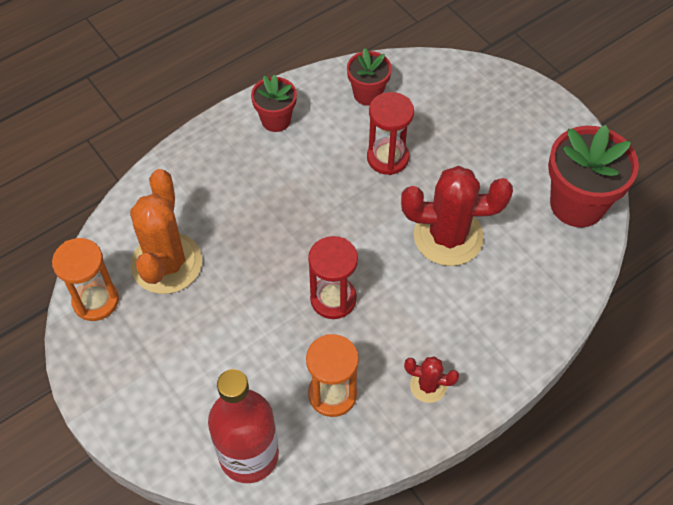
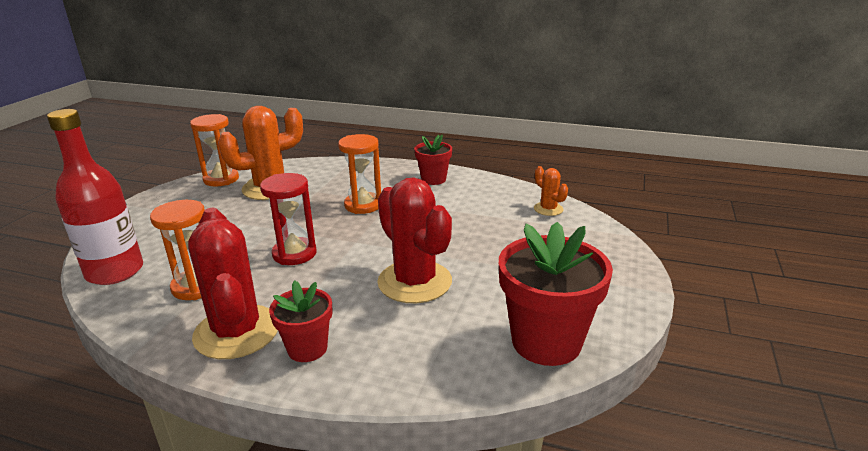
camera: 55 degrees right, 30 degrees down
red flower pot [347,48,392,106] -> red flower pot moved to [269,280,333,362]
red hourglass [367,92,414,175] -> none
red cactus [404,356,459,403] -> red cactus [188,208,278,359], size x2.07
none -> orange hourglass [338,134,381,214]
none -> orange cactus [534,166,568,216]

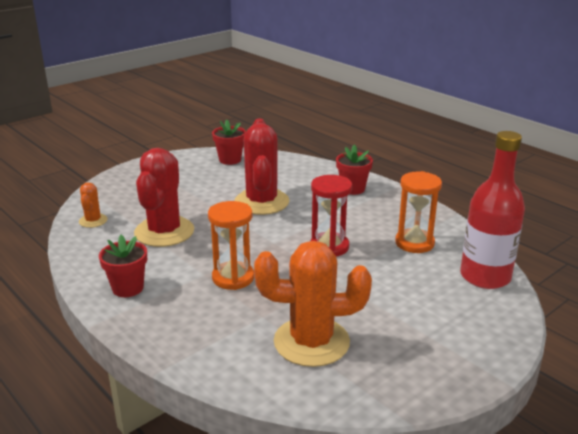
camera: 150 degrees left, 0 degrees up
red cactus [188,208,278,359] -> red cactus moved to [134,148,194,247]
orange hourglass [190,114,239,186] -> none
red flower pot [499,222,613,366] -> red flower pot [212,120,246,165], size x0.57

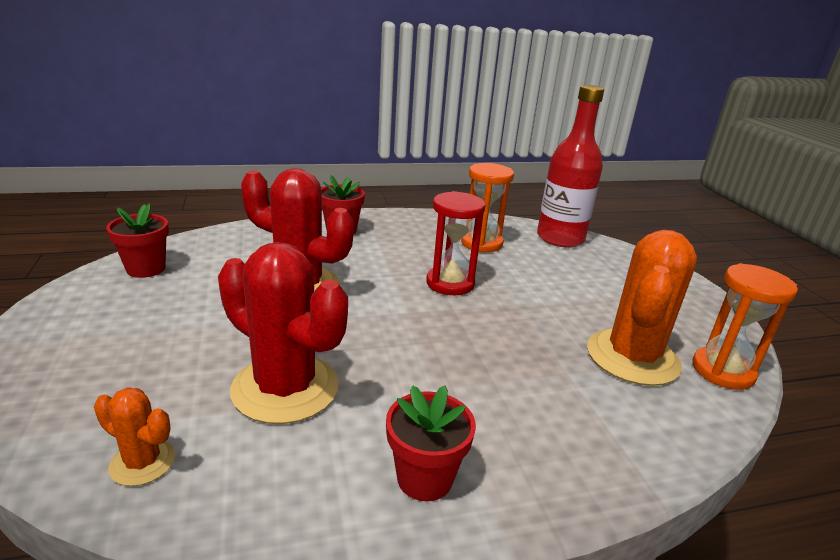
camera: 65 degrees left, 0 degrees up
orange hourglass [208,201,254,290] -> orange hourglass moved to [692,263,798,390]

